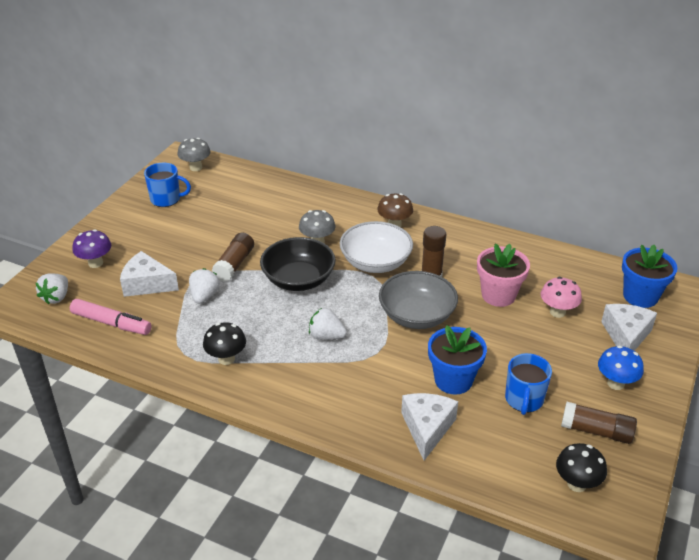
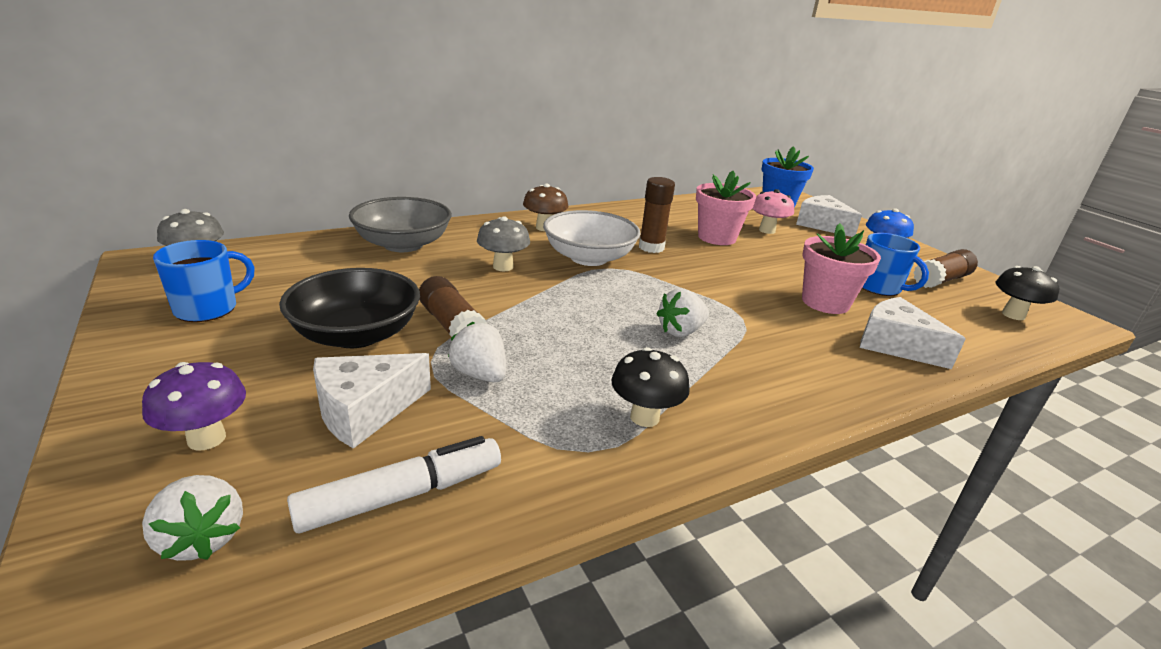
camera: 55 degrees left, 10 degrees down
pink marker [70,299,152,335] -> white marker [287,436,501,533]
black bowl [260,237,336,291] -> black bowl moved to [279,268,420,348]
grey bowl [379,271,458,329] -> grey bowl moved to [349,197,451,252]
blue flower pot [428,325,487,395] -> pink flower pot [802,223,881,314]

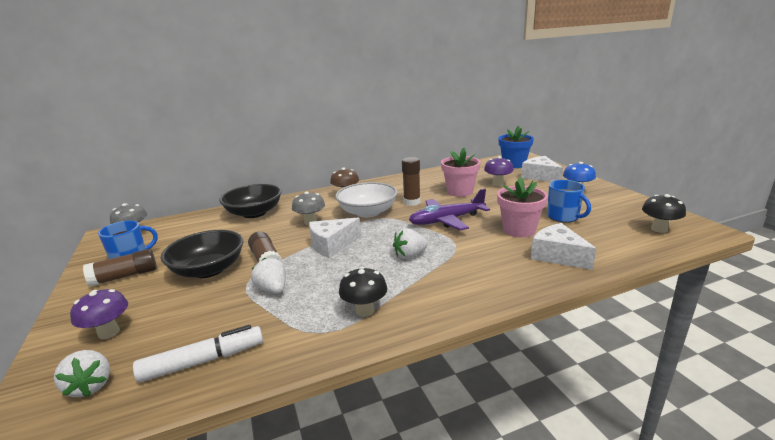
camera: 10 degrees right, 5 degrees down
white cheese [313,353,431,449] -> white cheese moved to [309,218,361,258]
grey bowl [349,197,451,252] -> black bowl [219,184,282,218]
pink mushroom [752,189,794,234] -> purple mushroom [484,156,514,186]
brown glue stick [913,249,978,288] -> brown glue stick moved to [83,249,157,287]
none -> purple plane [409,189,490,230]

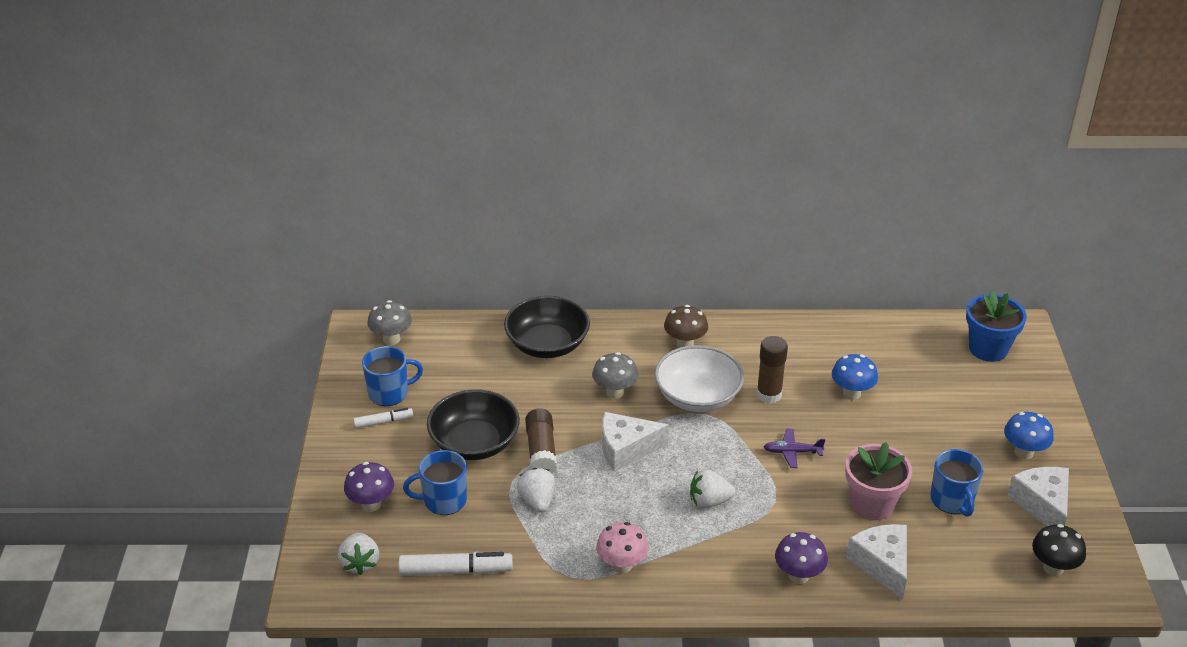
camera: 20 degrees right, 15 degrees up
brown glue stick [83,249,157,287] -> white marker [353,408,413,428]
black mushroom [339,267,387,317] -> pink mushroom [596,522,648,574]
purple plane [409,189,490,230] -> purple plane [764,429,825,468], size x0.51
pink flower pot [441,148,481,197] -> blue mushroom [832,354,878,400]
purple mushroom [484,156,514,186] -> purple mushroom moved to [775,532,828,584]
white cheese [521,156,563,182] -> white cheese moved to [1007,467,1069,526]
none -> blue mug [403,450,467,515]

